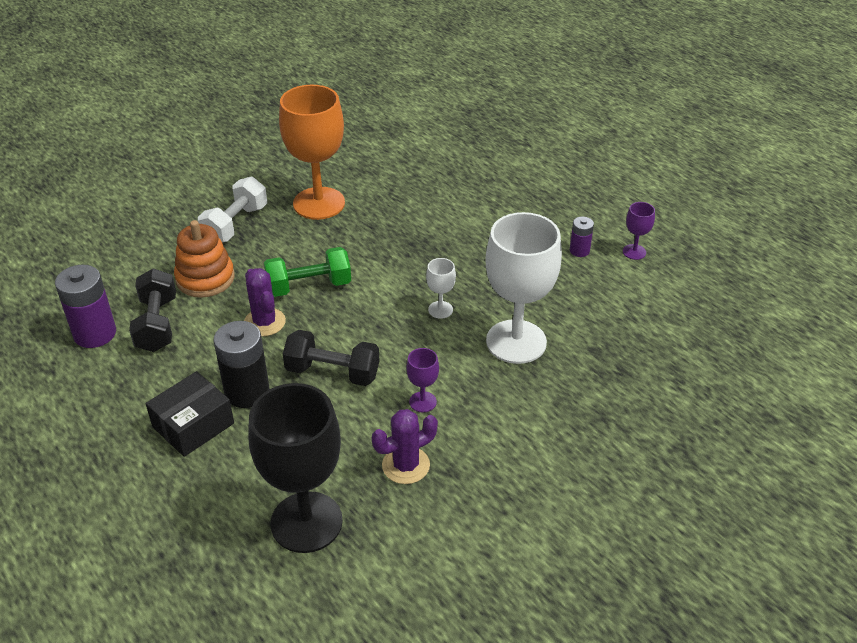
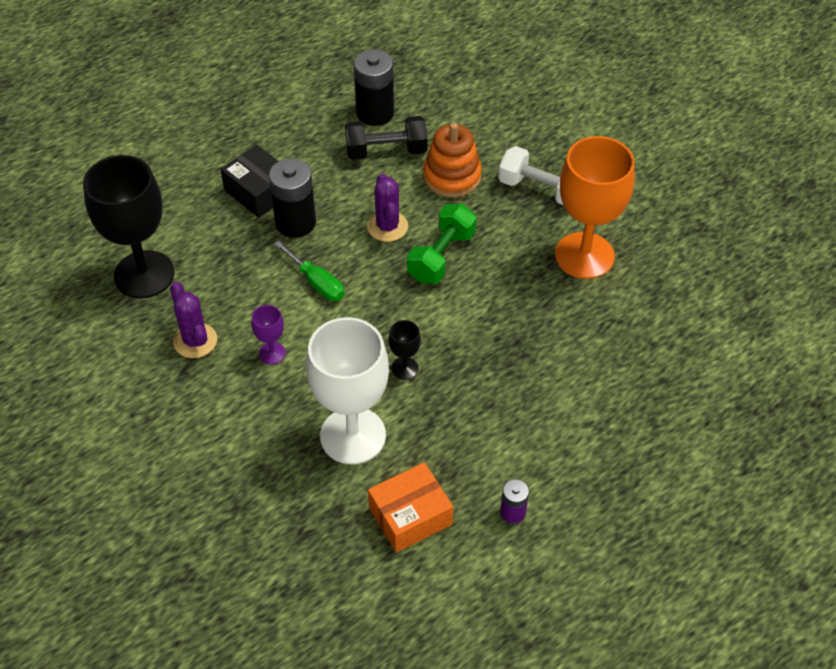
camera: 90 degrees right, 10 degrees up
purple battery [55,265,116,348] -> black battery [354,49,394,126]
purple cactus [244,268,286,337] -> purple cactus turned 75 degrees counterclockwise [367,174,408,242]
green dumbbell [264,247,351,297] -> green dumbbell turned 45 degrees clockwise [407,204,477,284]
black dumbbell [283,330,380,386] -> green screwdriver [274,240,345,301]
white goblet [426,258,456,319] -> black goblet [388,320,421,380]
purple goblet [623,202,655,260] -> none
none -> orange box [368,462,453,553]

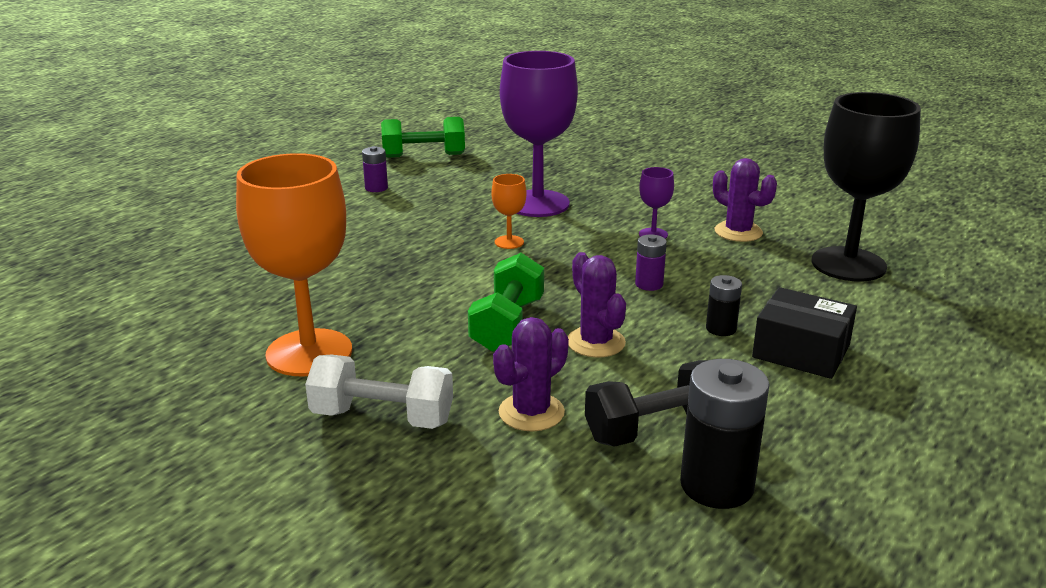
camera: 165 degrees right, 25 degrees down
black battery [269,158,316,238] -> black battery [706,275,742,336], size x0.53
green screwdriver [274,240,345,301] -> purple battery [635,235,667,291]
white goblet [306,317,389,464] -> purple goblet [500,51,578,217]
orange box [368,462,453,553] -> none
black goblet [388,320,421,380] -> orange goblet [491,174,526,249]
orange stacking toy [423,123,482,197] -> purple cactus [493,317,569,431]
none -> green dumbbell [381,117,465,158]

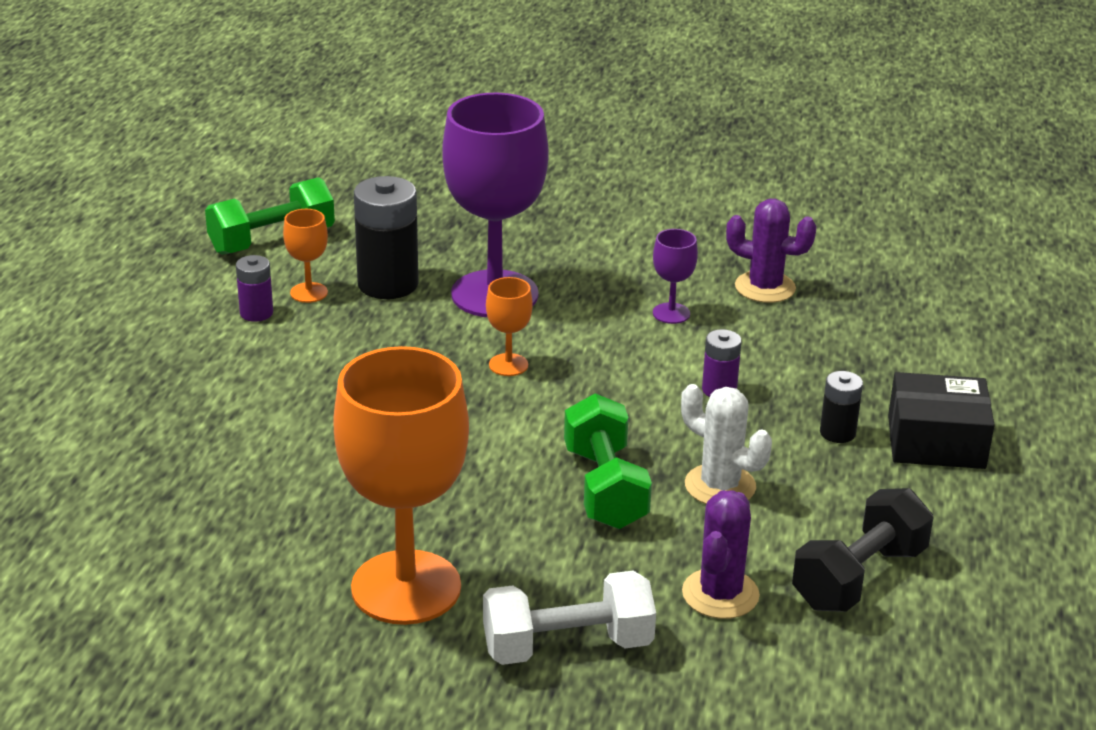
camera: 25 degrees left, 5 degrees up
purple cactus [568,252,626,358] -> white cactus [681,384,772,504]
black battery [680,359,770,509] -> black battery moved to [354,176,419,299]
black goblet [812,92,921,281] -> none
none -> orange goblet [283,209,328,303]

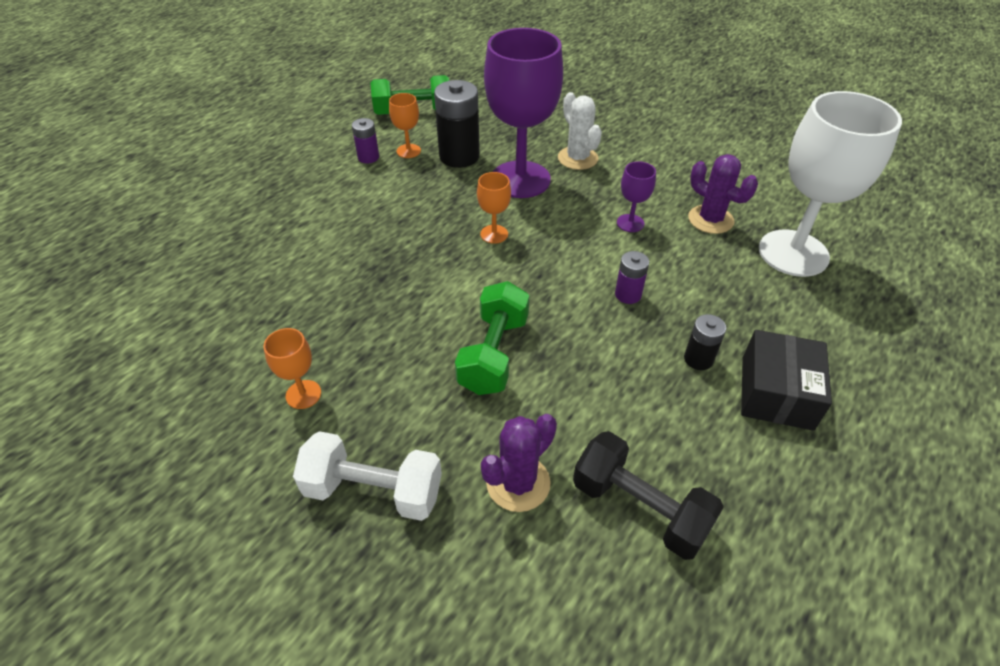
camera: 25 degrees right, 15 degrees up
orange goblet [333,346,469,625] -> orange goblet [263,328,321,409], size x0.43
white cactus [681,384,772,504] -> white cactus moved to [558,92,602,170]
black dumbbell [792,488,934,612] -> black dumbbell turned 60 degrees clockwise [573,431,724,560]
black box [888,372,995,469] -> black box turned 75 degrees clockwise [741,330,832,431]
none -> white goblet [759,91,902,277]

